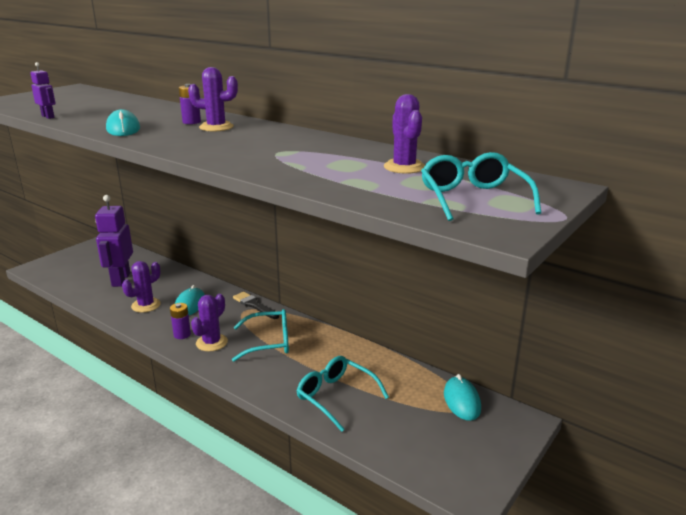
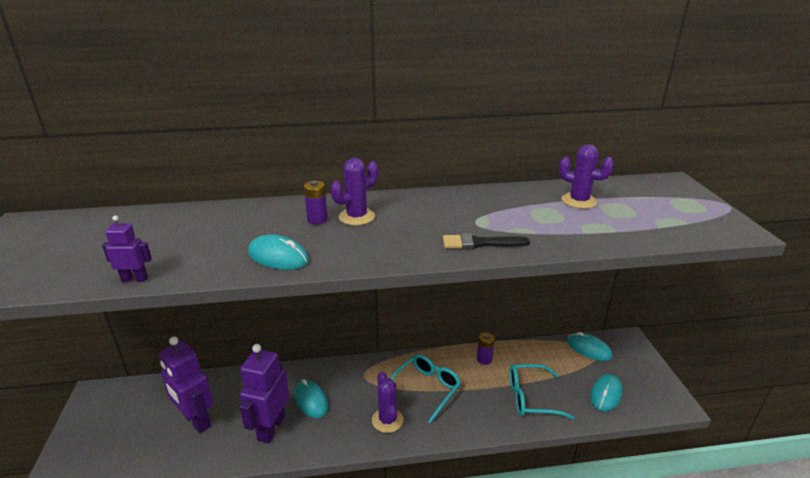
camera: 45 degrees left, 5 degrees up
purple cactus [122,261,161,312] -> purple robot [240,344,289,443]
purple battery [170,303,191,339] -> purple battery moved to [477,332,495,365]
black brush [233,292,279,319] -> black brush moved to [443,233,530,249]
turquoise glasses [421,152,541,221] -> none
none -> turquoise mouse [590,374,623,411]

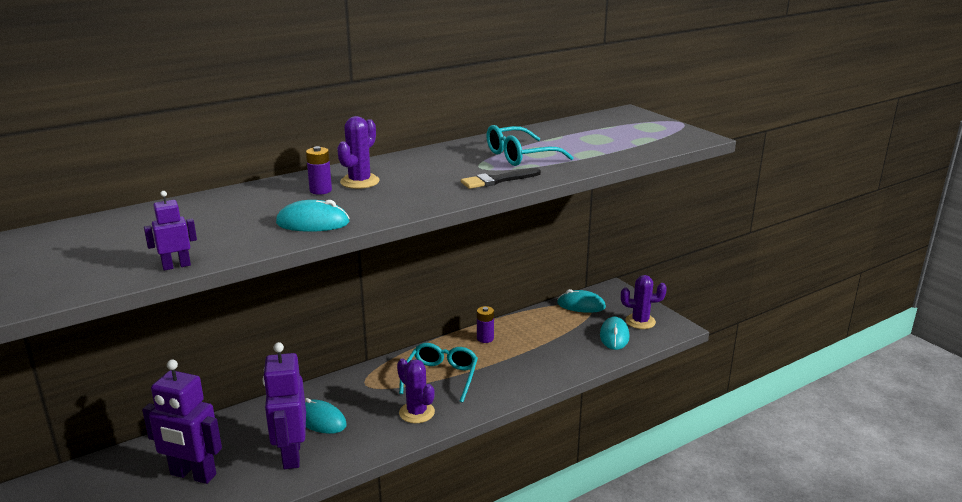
camera: 25 degrees left, 5 degrees down
turquoise glasses [509,364,574,419] -> turquoise glasses moved to [486,125,574,166]
purple cactus [559,144,614,209] -> purple cactus moved to [621,275,667,329]

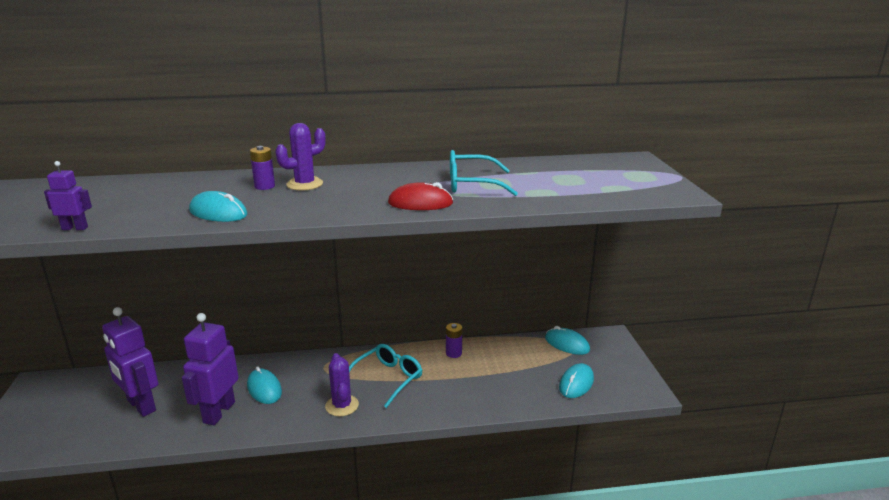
camera: 25 degrees right, 0 degrees up
black brush [461,168,541,189] -> red mouse [388,182,453,210]
purple cactus [621,275,667,329] -> none

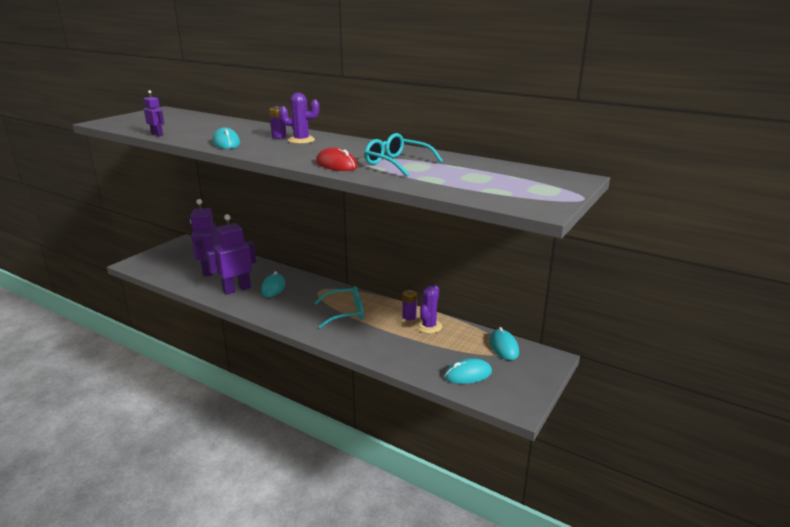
camera: 40 degrees right, 0 degrees up
purple cactus [325,353,359,416] -> purple cactus moved to [416,285,442,333]

